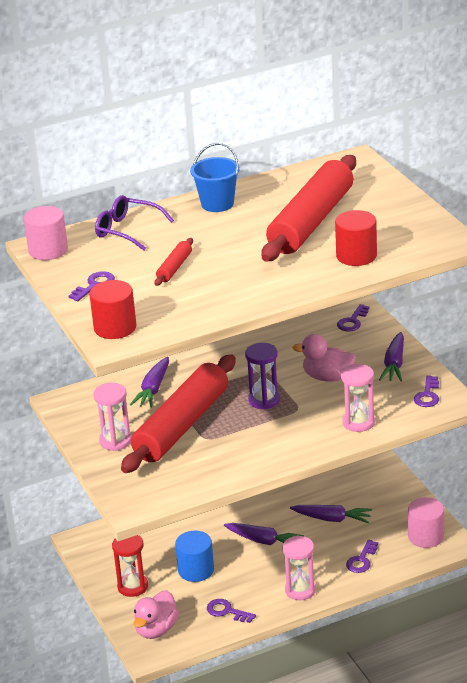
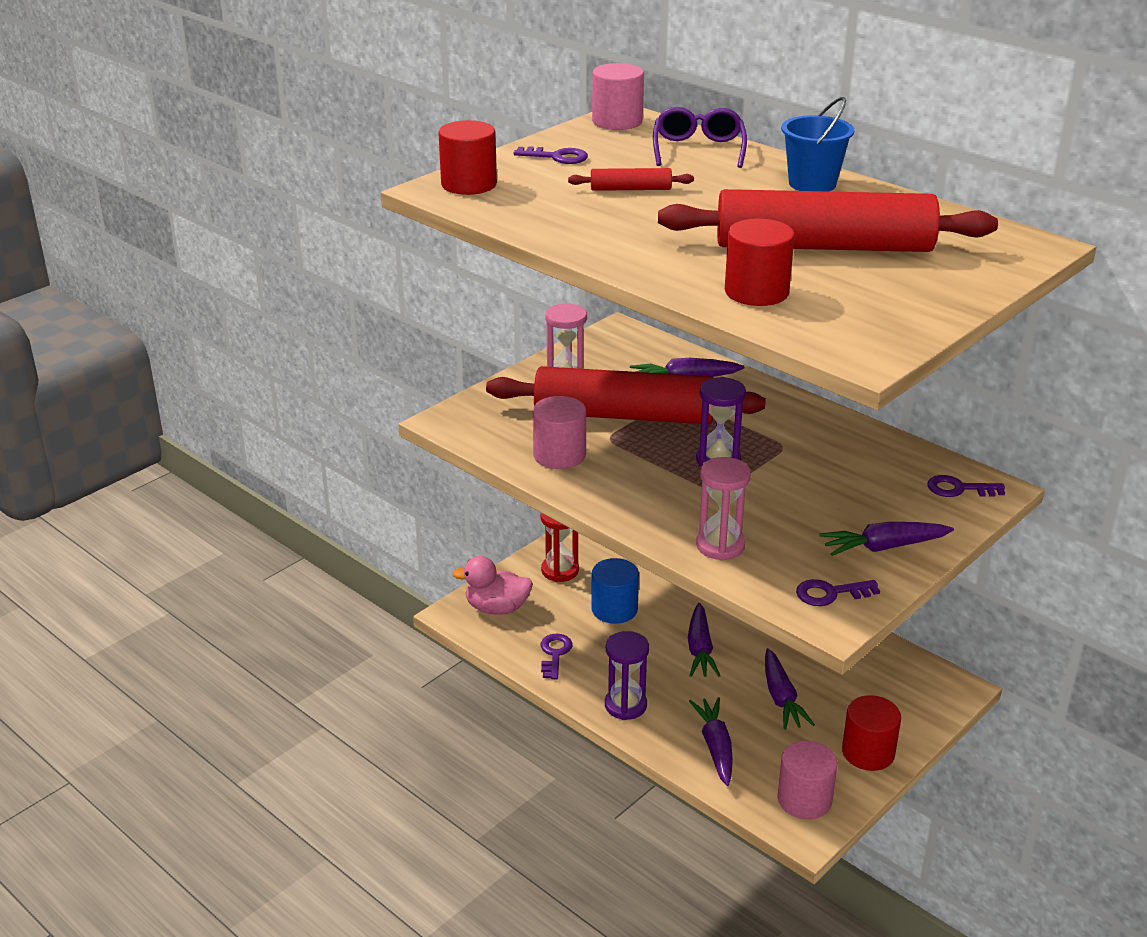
camera: 65 degrees right, 0 degrees up
pink hourglass [282,535,316,600] -> purple hourglass [605,631,649,720]
pink duck [292,334,356,382] -> none
purple key [346,540,378,573] -> purple carrot [689,697,733,786]
none -> pink cylinder [533,396,586,469]
none -> red cylinder [842,695,901,771]

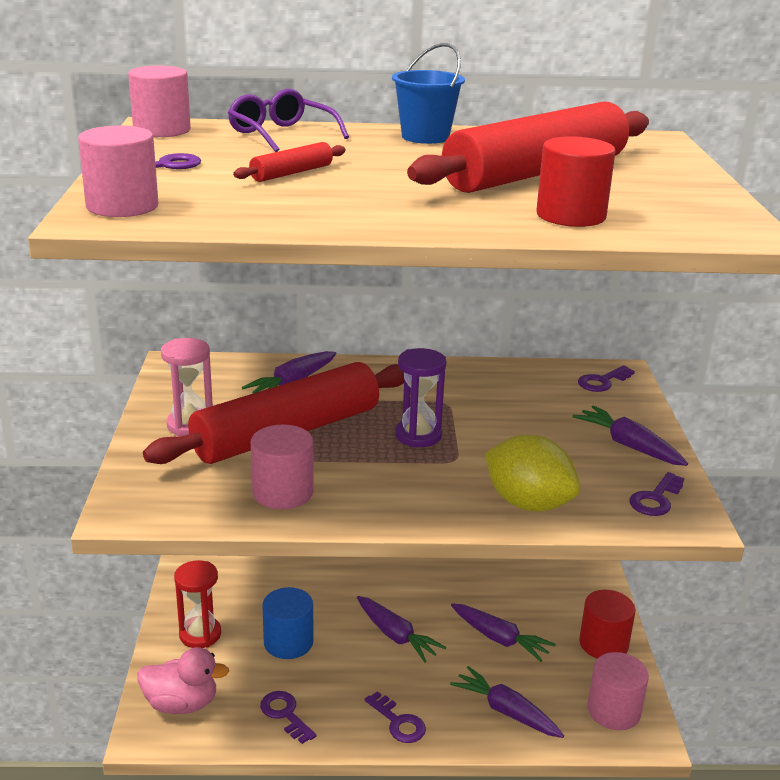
camera: 45 degrees left, 5 degrees down
red cylinder [438,120,497,195] -> pink cylinder [78,126,159,217]
pink duck [452,556,533,615] -> pink duck turned 135 degrees counterclockwise [137,647,229,714]
purple hourglass [605,631,649,720] -> purple key [365,691,426,743]
pink hourglass [696,457,751,561] -> yellow lemon [485,435,580,512]
purple carrot [819,522,954,556] -> purple carrot turned 105 degrees clockwise [572,405,688,466]

